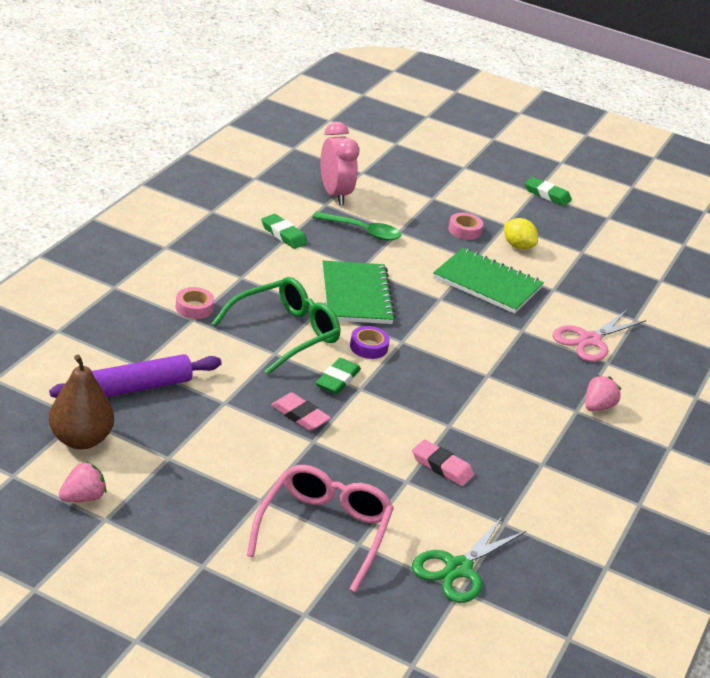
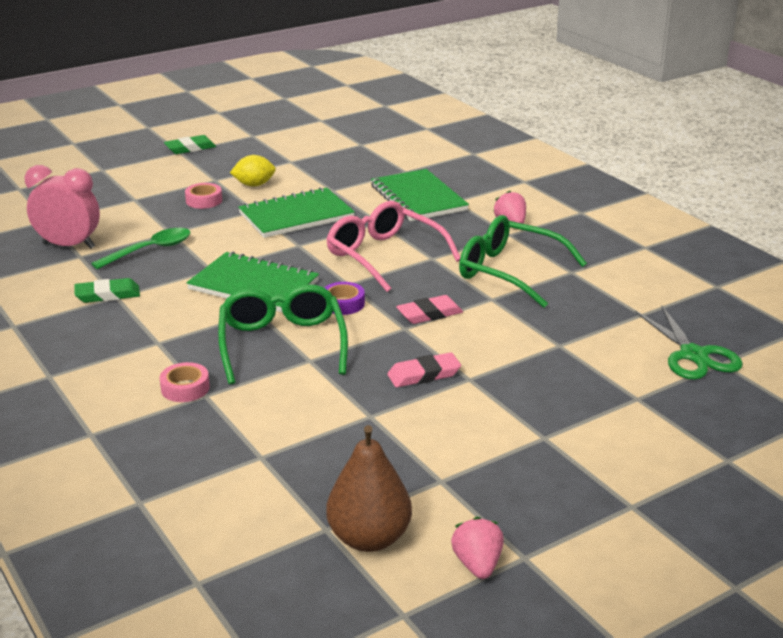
camera: 55 degrees left, 5 degrees down
purple rolling pin [49,354,222,398] -> none
pink glasses [247,465,394,592] -> pink glasses moved to [326,201,460,292]
green eraser [316,358,361,394] -> none
pink eraser [412,439,474,486] -> pink eraser moved to [396,295,463,324]
pink scissors [553,310,646,362] -> green notebook [371,169,469,221]
none -> green glasses [459,215,587,308]

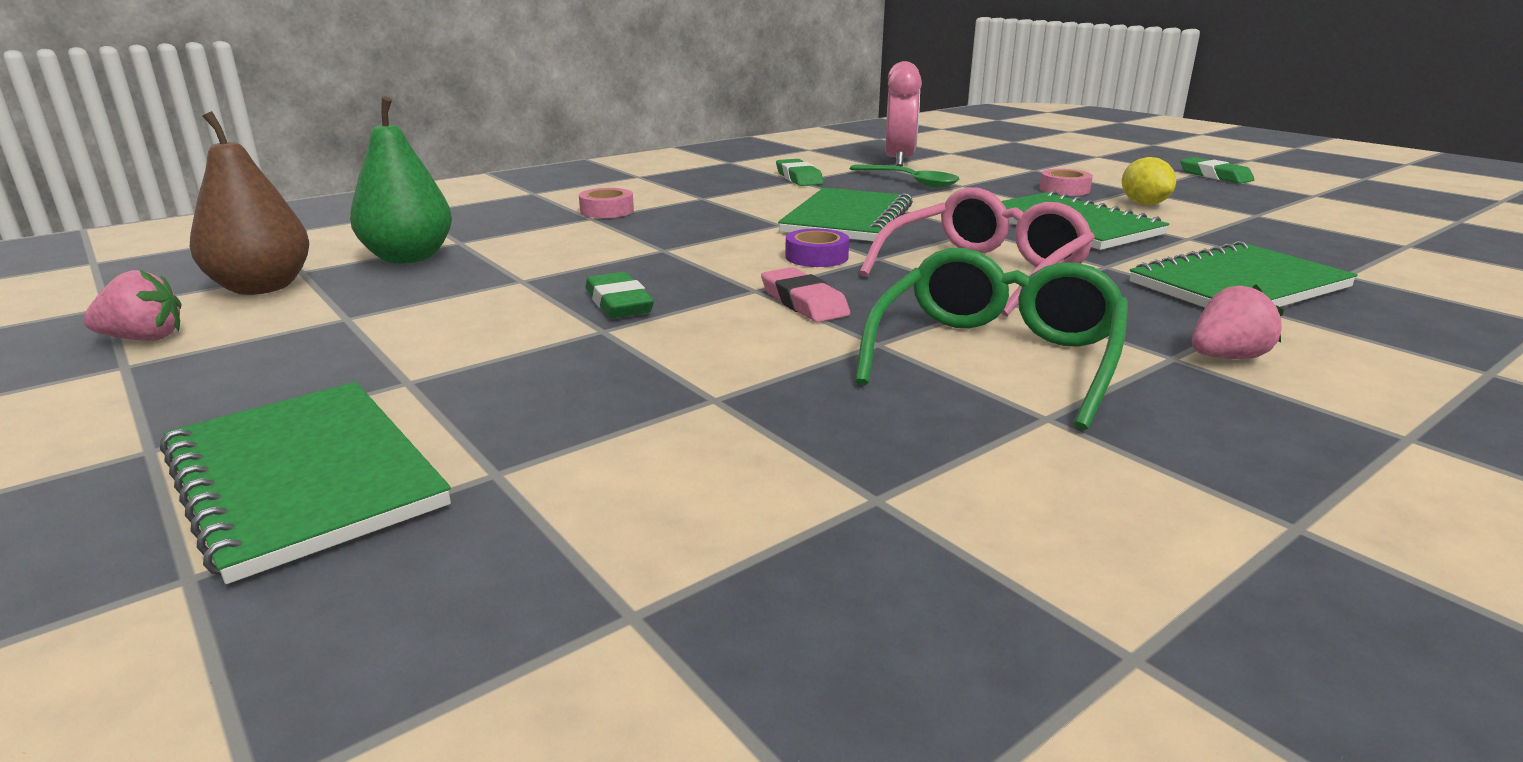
camera: 85 degrees right, 5 degrees down
green glasses [218,284,348,385] -> none
pink eraser [387,352,461,387] -> green eraser [585,272,654,318]
green scissors [635,305,743,380] -> none
none -> green notebook [160,382,451,584]
none -> green pear [350,96,452,264]

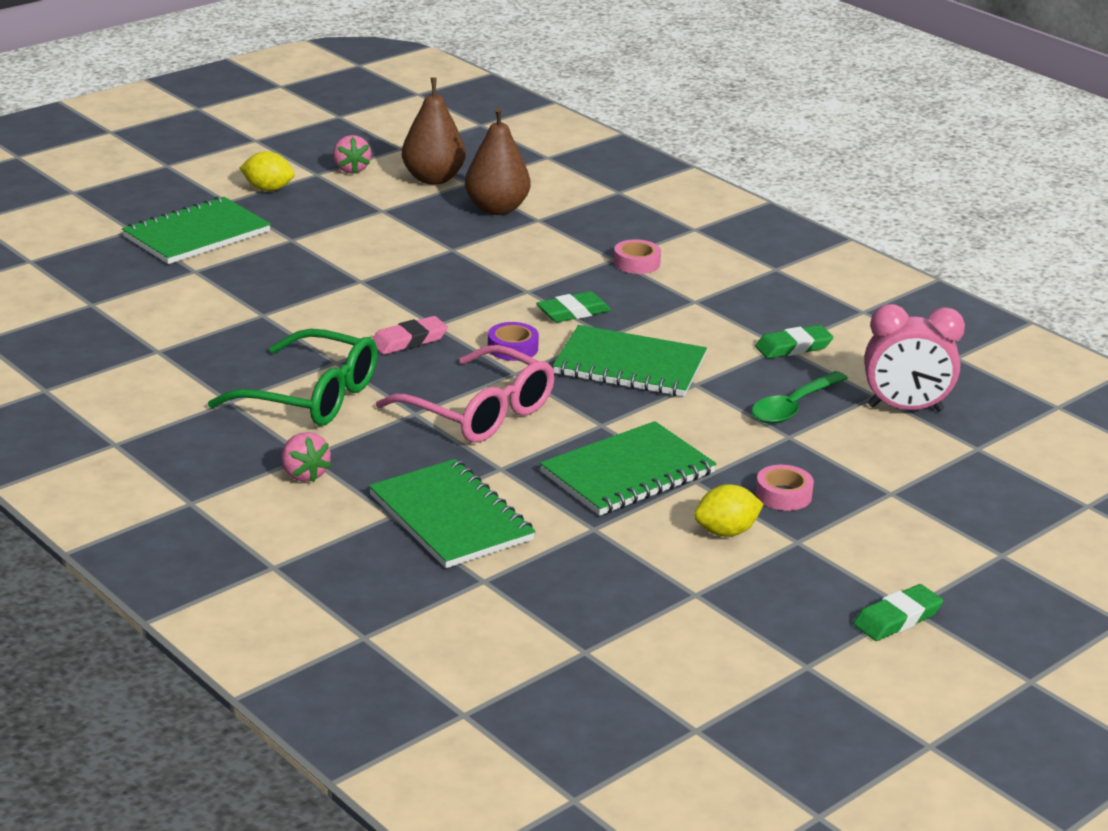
camera: 85 degrees right, 5 degrees up
green pear [350,96,452,264] -> brown pear [465,107,530,215]
green eraser [585,272,654,318] -> green eraser moved to [536,291,611,322]
none -> yellow lemon [240,151,294,191]

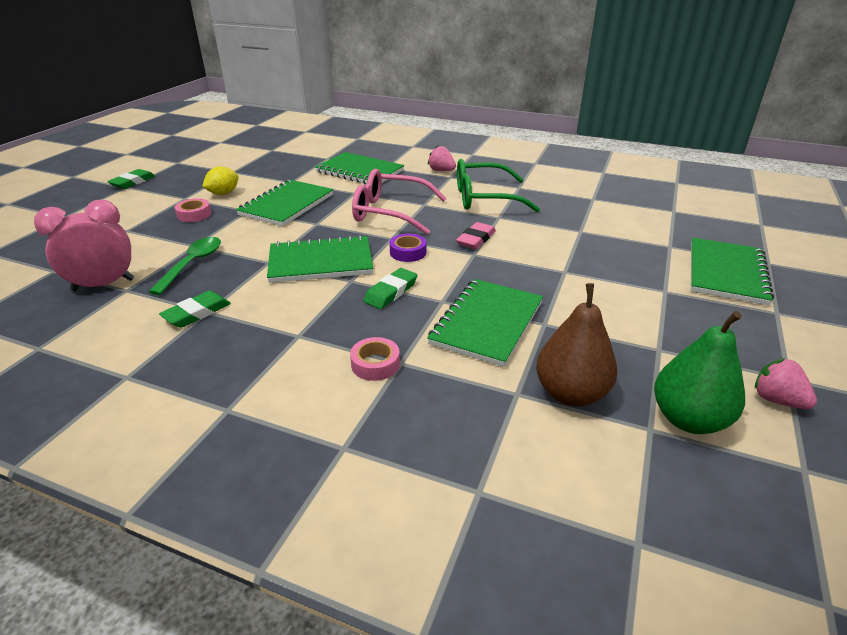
camera: 155 degrees right, 5 degrees up
yellow lemon [240,151,294,191] -> none
brown pear [402,77,466,185] -> green pear [654,311,745,434]
none -> green notebook [427,279,543,367]

